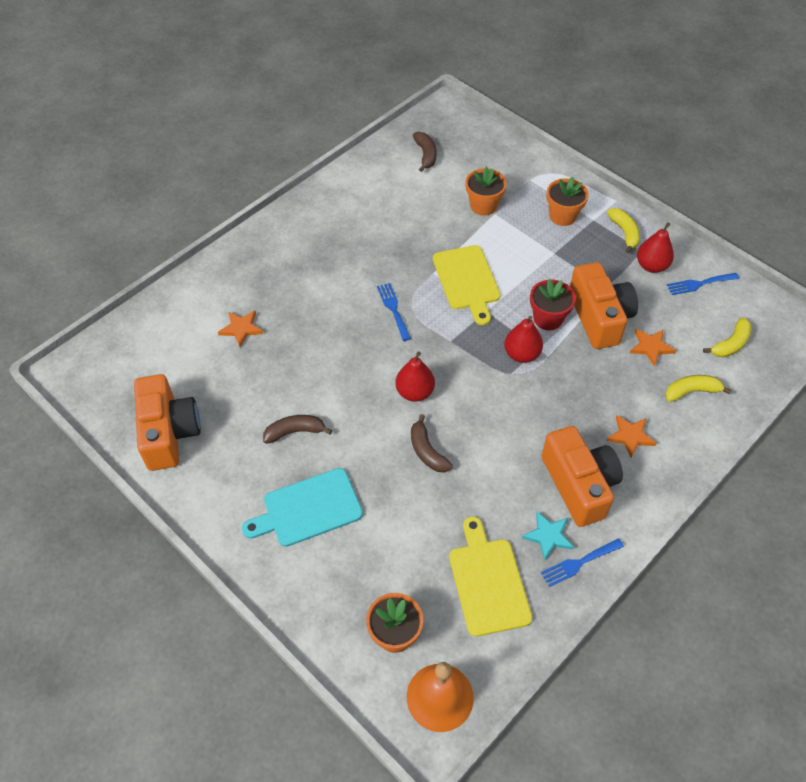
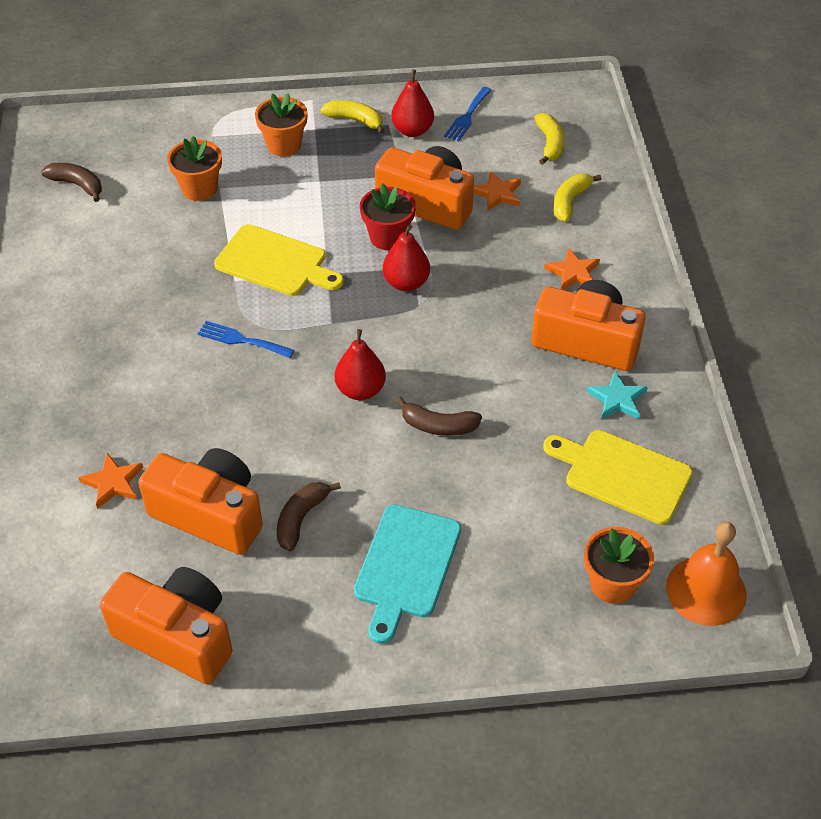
camera: 50 degrees left, 5 degrees down
blue fork [541,538,624,587] -> none
none -> orange camera [138,448,263,555]

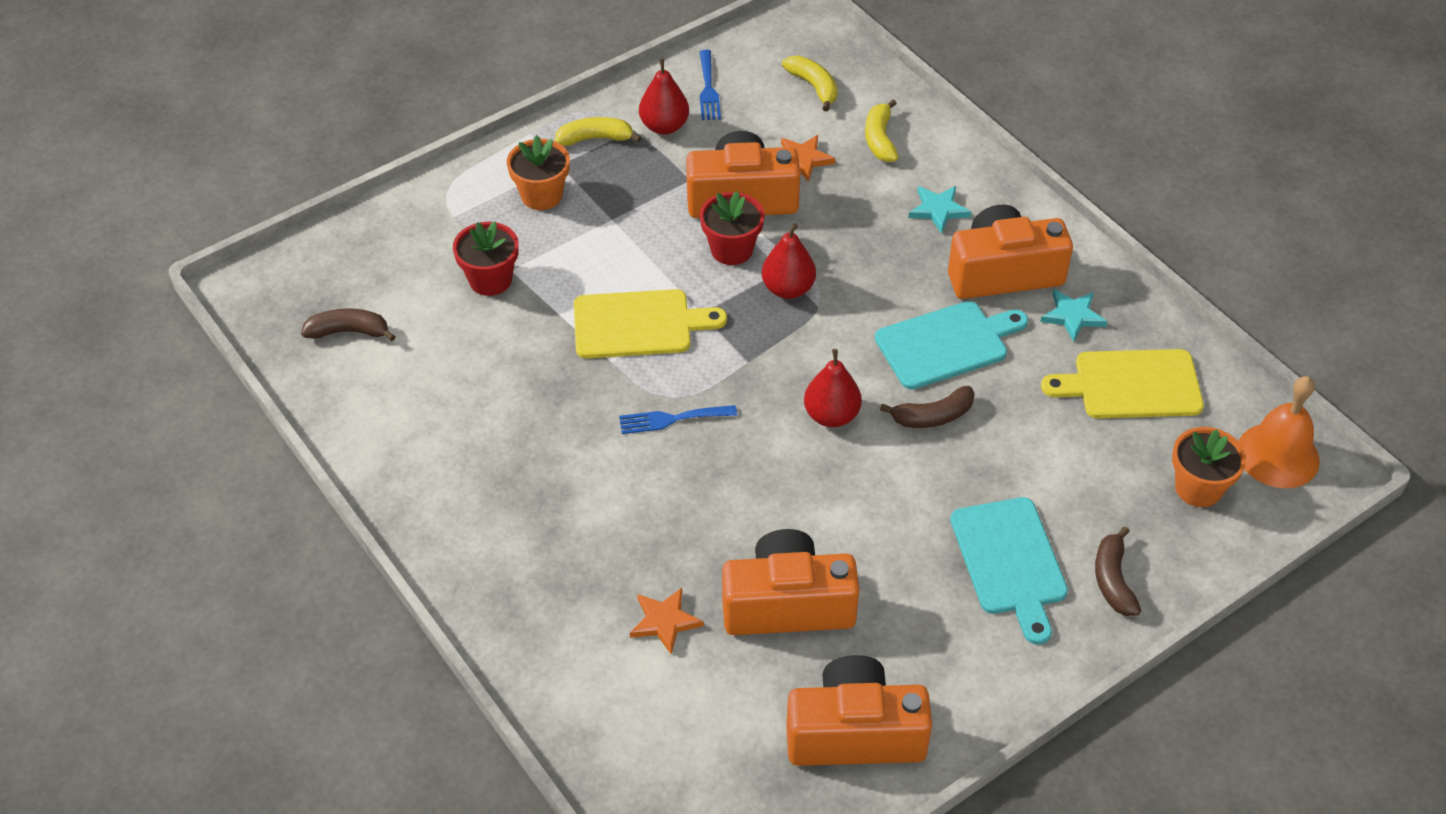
camera: 30 degrees left, 0 degrees up
orange flower pot [167,136,222,201] -> red flower pot [453,221,519,296]
brown banana [277,482,341,551] -> brown banana moved to [1095,527,1142,616]
orange star [544,247,600,290] -> turquoise star [908,186,971,234]
none -> turquoise cutting board [875,301,1028,389]

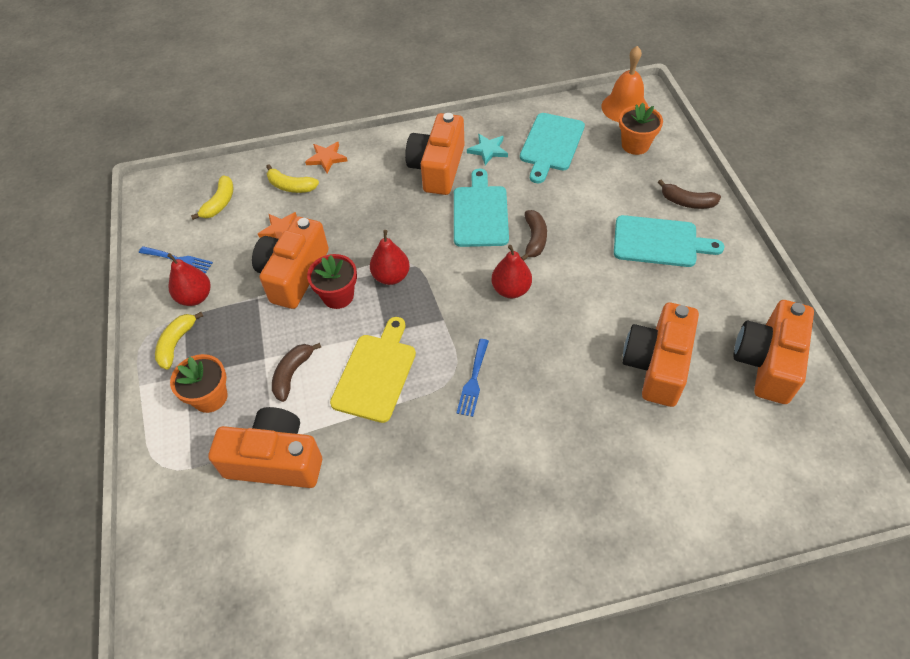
camera: 65 degrees left, 5 degrees up
brown banana [301,308,396,341] -> brown banana moved to [272,343,321,402]
red flower pot [453,221,519,296] -> orange camera [208,407,322,488]
orange star [630,588,704,654] -> orange star moved to [305,142,347,173]
yellow banana [782,56,837,111] -> yellow banana turned 120 degrees clockwise [191,176,234,220]
turquoise star [908,186,971,234] -> none
yellow cutting board [1041,349,1204,418] -> turquoise cutting board [520,113,585,183]

